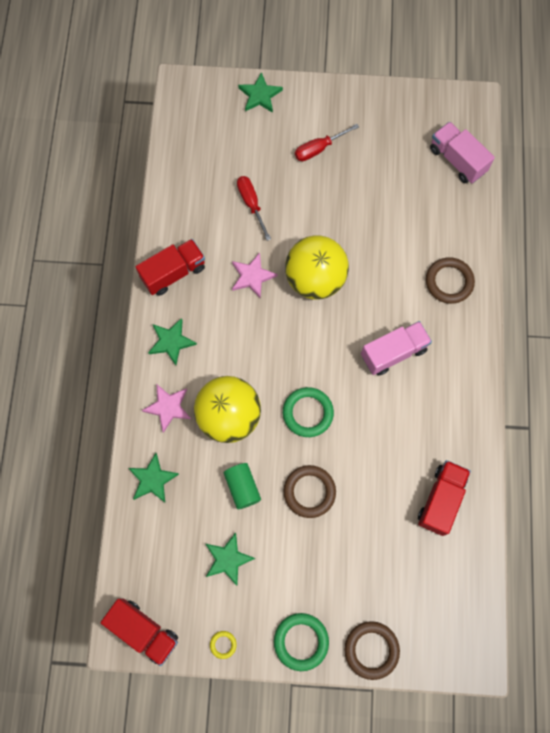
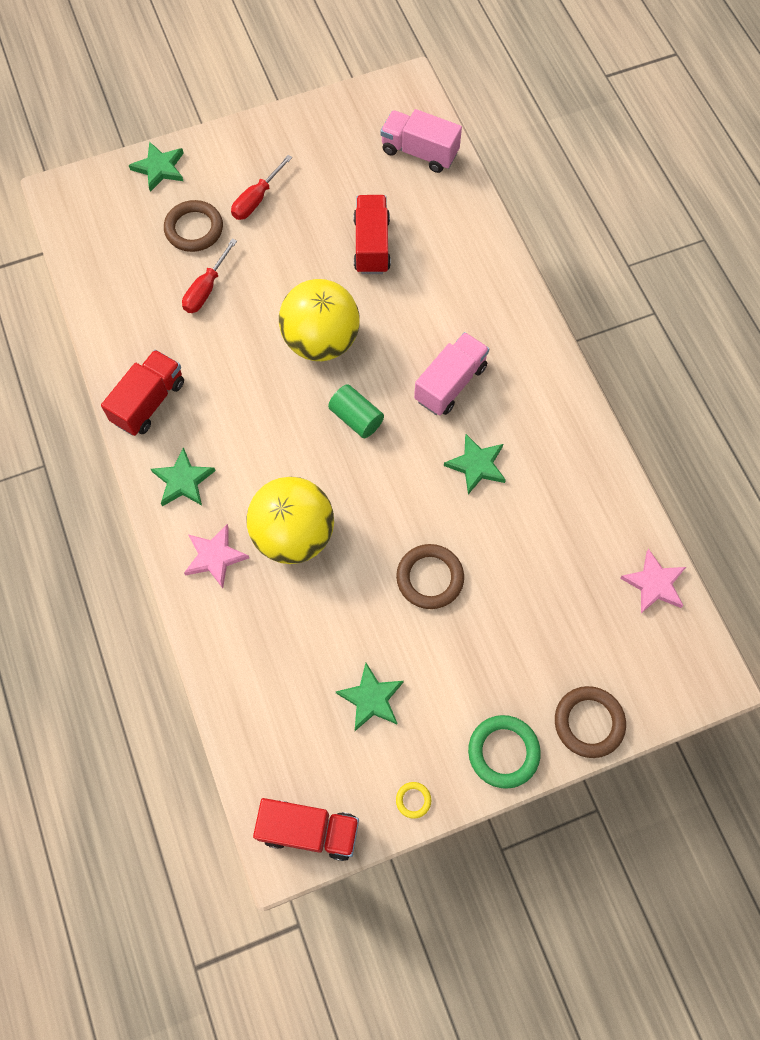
camera: 25 degrees left, 5 degrees down
green star [128,453,179,502] -> green star moved to [444,434,506,494]
green cylinder [224,463,261,509] -> green cylinder moved to [328,384,384,438]
pink star [232,253,277,298] -> pink star moved to [620,549,686,613]
red screwdriver [237,176,271,241] -> red screwdriver turned 105 degrees counterclockwise [182,238,237,313]
green ring [283,387,334,437] -> none
red truck [418,460,471,536] -> red truck moved to [354,195,391,274]
brown ring [426,257,475,304] -> brown ring moved to [164,200,223,252]

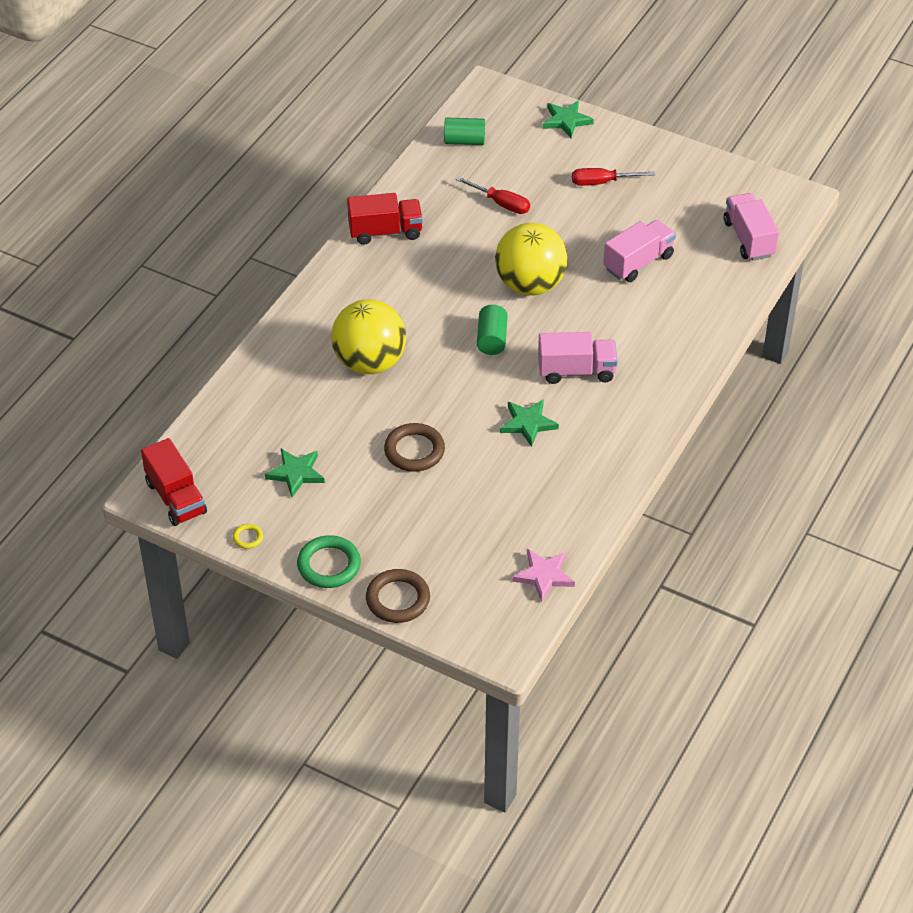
camera: 50 degrees right, 20 degrees down
green star [151,447,216,506] -> none
brown ring [164,200,223,252] -> none
red screwdriver [182,238,237,313] -> red screwdriver turned 135 degrees counterclockwise [455,176,530,214]
pink star [184,524,249,588] -> none
red truck [354,195,391,274] -> pink truck [603,220,676,282]
none -> green cylinder [444,118,485,145]

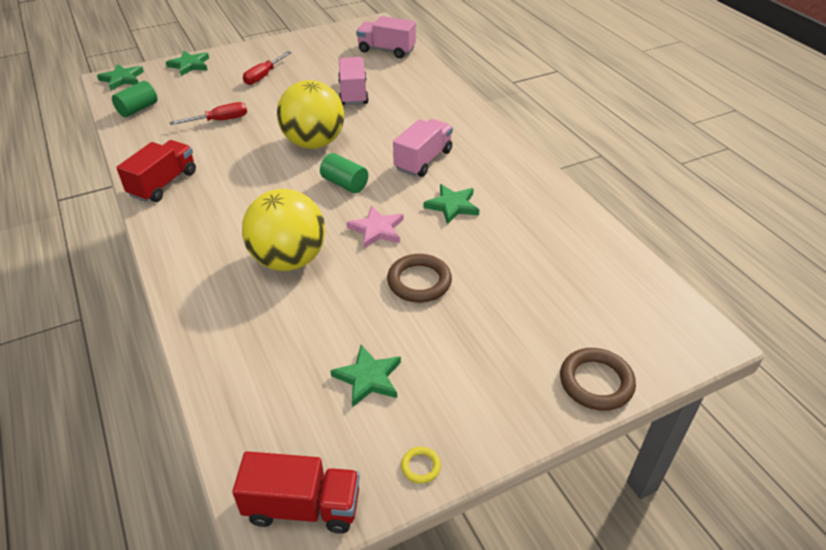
camera: 55 degrees left, 5 degrees down
green ring [297,535,361,588] -> none
pink star [512,549,575,602] -> pink star moved to [347,205,404,248]
none -> green star [97,64,144,91]

